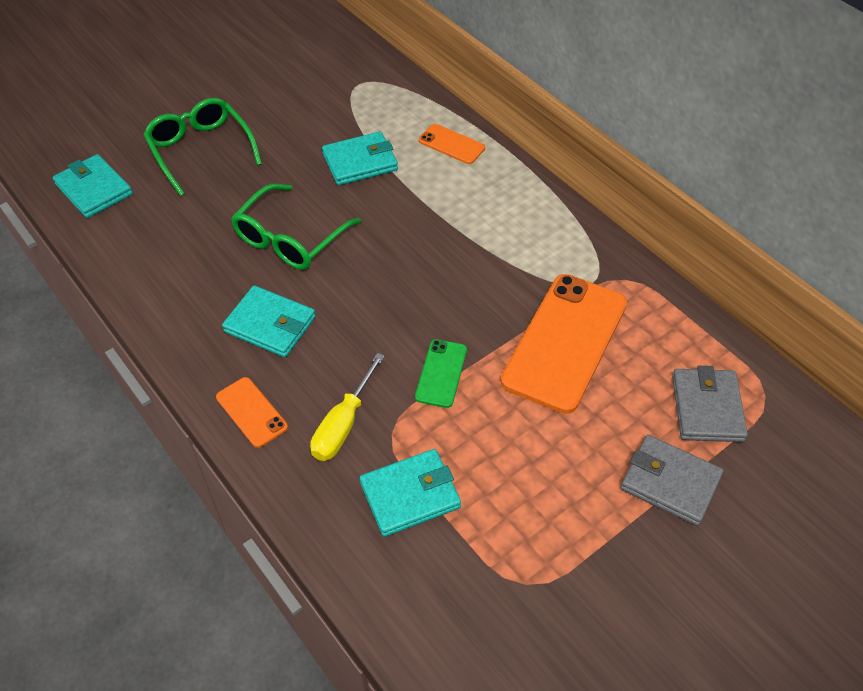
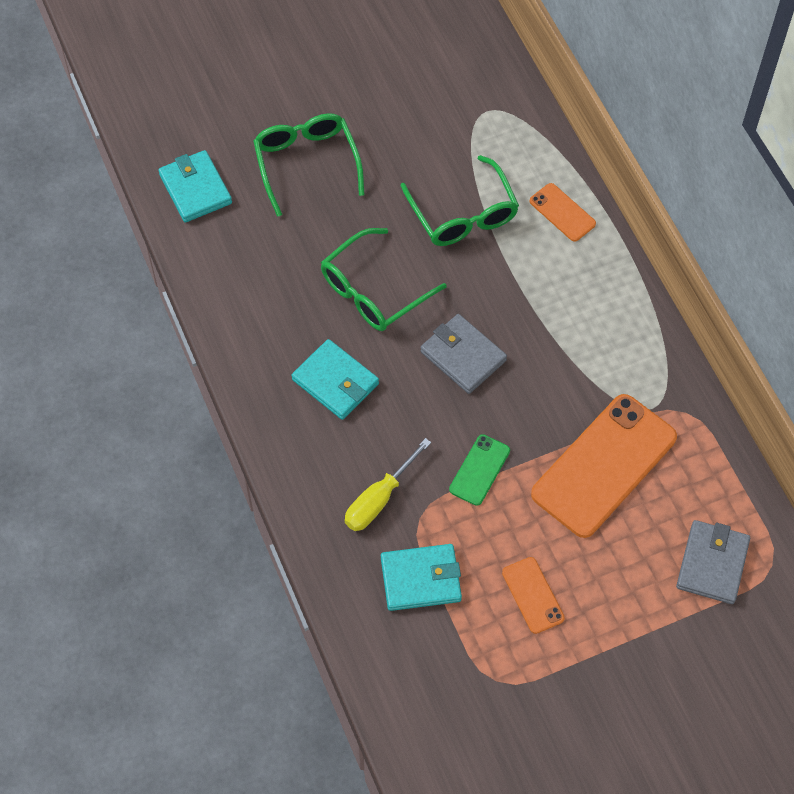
camera: 15 degrees right, 10 degrees up
orange phone [216,377,288,448] -> orange phone moved to [502,557,565,634]
turquoise wallet [322,132,398,185] -> green glasses [400,155,519,246]
grey wallet [621,435,724,526] -> grey wallet moved to [420,314,507,394]

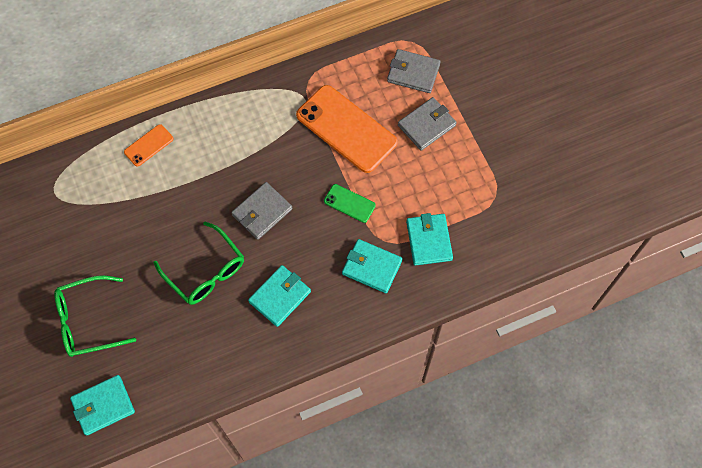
camera: 90 degrees left, 5 degrees up
yellow screwdriver [345,438,431,531] -> turquoise wallet [342,239,403,293]
green glasses [400,155,519,246] -> none
orange phone [502,557,565,634] -> none
none -> grey wallet [398,97,457,151]

